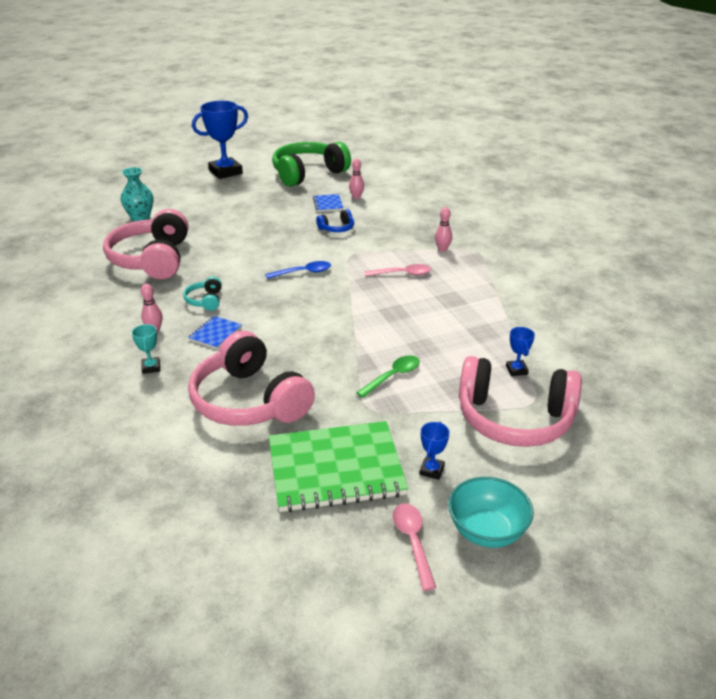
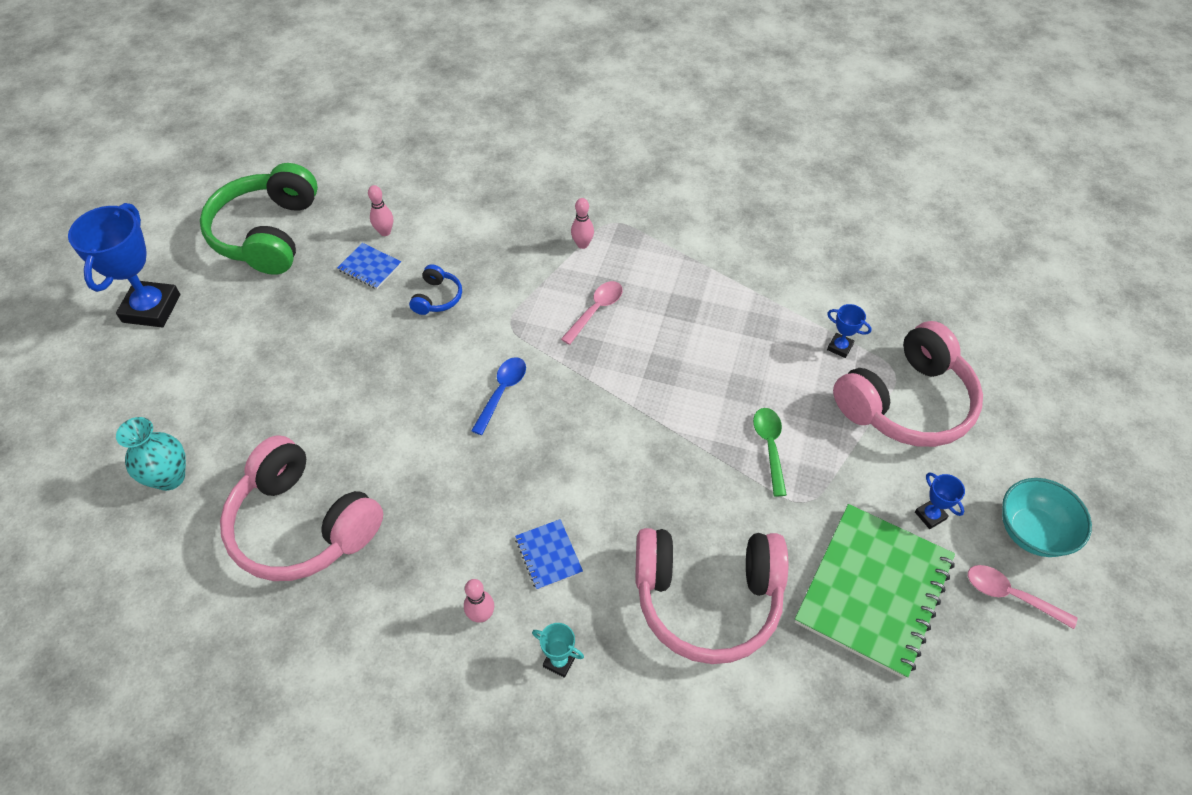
camera: 50 degrees left, 20 degrees up
turquoise headphones [183,277,222,311] -> none

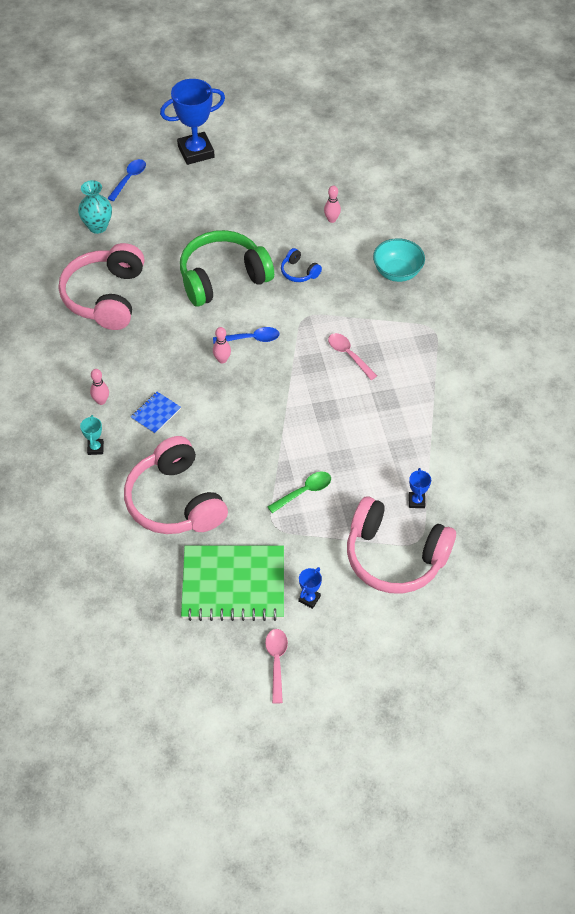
camera: 60 degrees right, 0 degrees up
green headphones [200,163,318,275] -> green headphones moved to [180,230,274,307]
blue notebook [337,243,401,289] -> none
blue headphones [409,264,462,315] -> blue headphones turned 60 degrees clockwise [281,248,322,282]
pink spoon [561,281,622,345] -> pink spoon turned 135 degrees counterclockwise [328,333,377,380]
pink bowling pin [571,198,594,249] -> pink bowling pin moved to [213,327,231,363]
turquoise bowl [1002,478,1092,557] -> turquoise bowl moved to [373,238,425,282]
none -> blue spoon [107,159,146,201]

